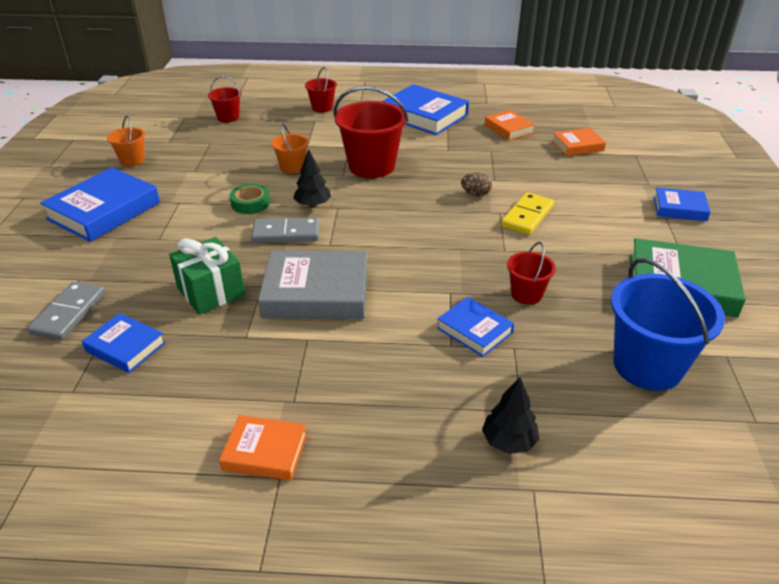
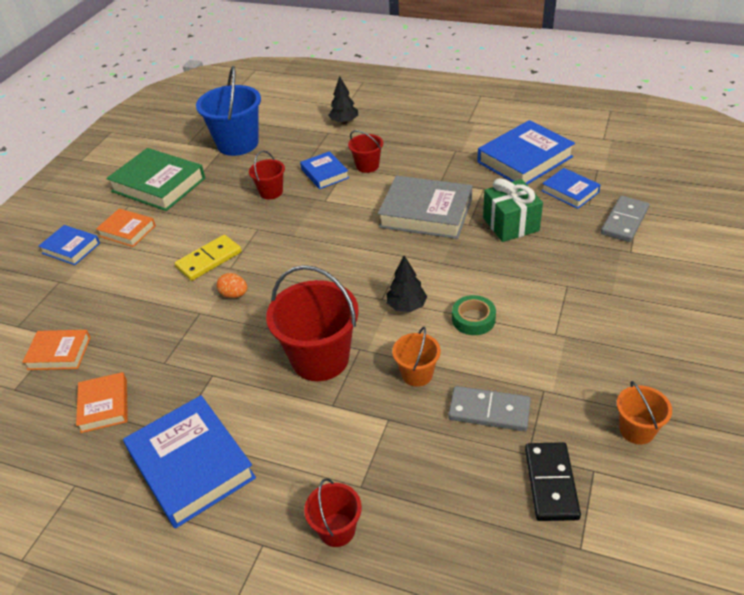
camera: 160 degrees left, 5 degrees up
blue book [40,167,160,242] -> blue book moved to [477,120,575,185]
red bucket [208,76,241,122] -> red bucket moved to [348,130,383,173]
orange book [219,415,307,480] -> orange book moved to [96,209,156,247]
grey domino [251,217,319,243] -> grey domino moved to [448,386,531,431]
brown egg [461,172,492,196] -> orange egg [217,273,247,298]
none -> black domino [525,442,581,521]

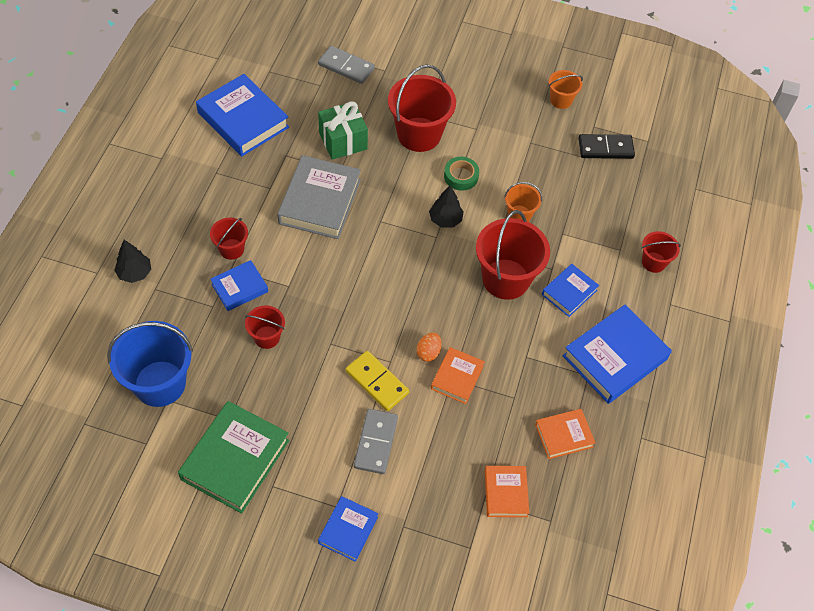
camera: 100 degrees left, 15 degrees up
orange book [96,209,156,247] -> orange book moved to [431,347,485,404]
grey domino [448,386,531,431] -> grey domino moved to [354,409,398,474]
blue book [542,168,601,209] -> blue book moved to [542,264,599,317]
none -> red bucket [388,64,456,152]

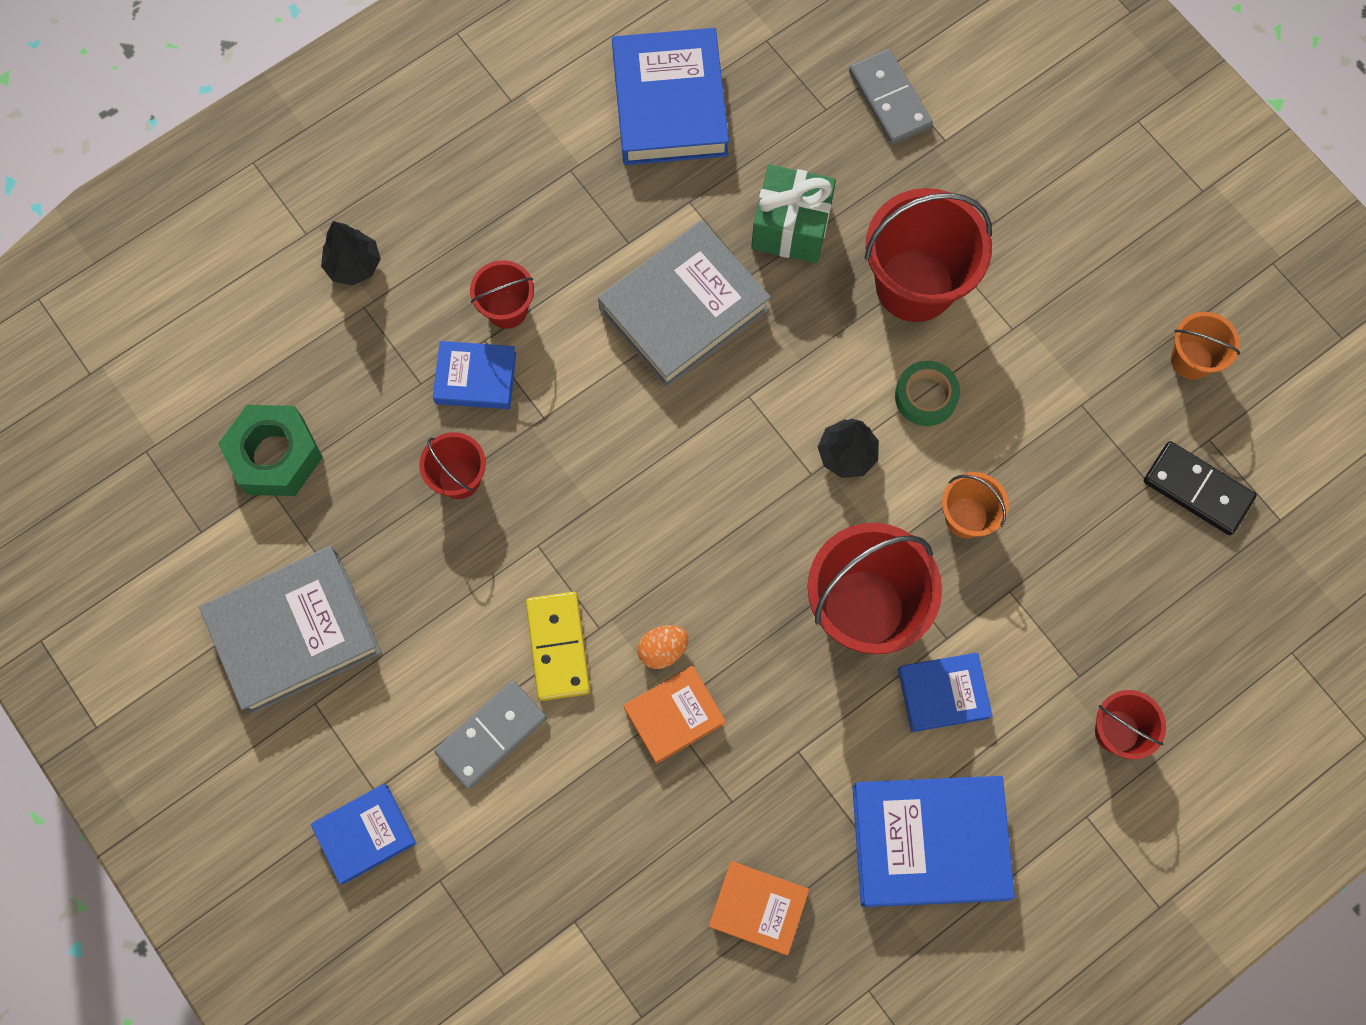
camera: 40 degrees right, 15 degrees up
blue bucket [107,321,193,407] -> green nut [218,405,323,496]
green book [178,401,289,513] -> grey book [199,546,381,715]
orange book [485,466,529,517] -> none

